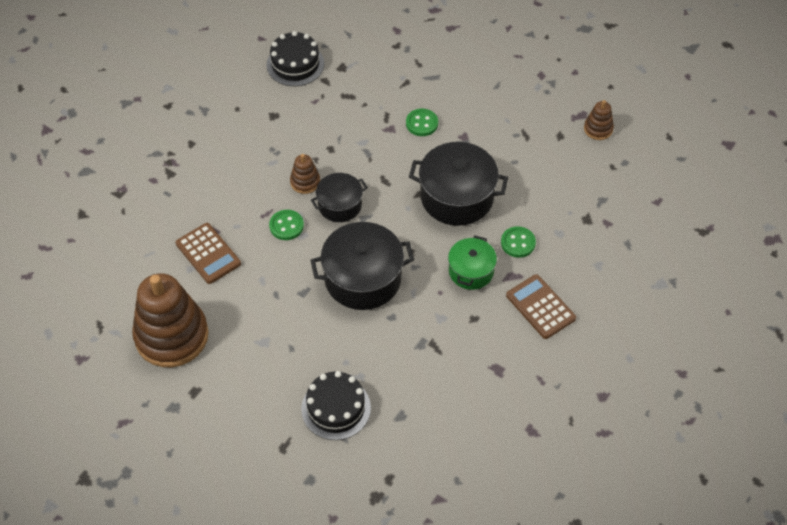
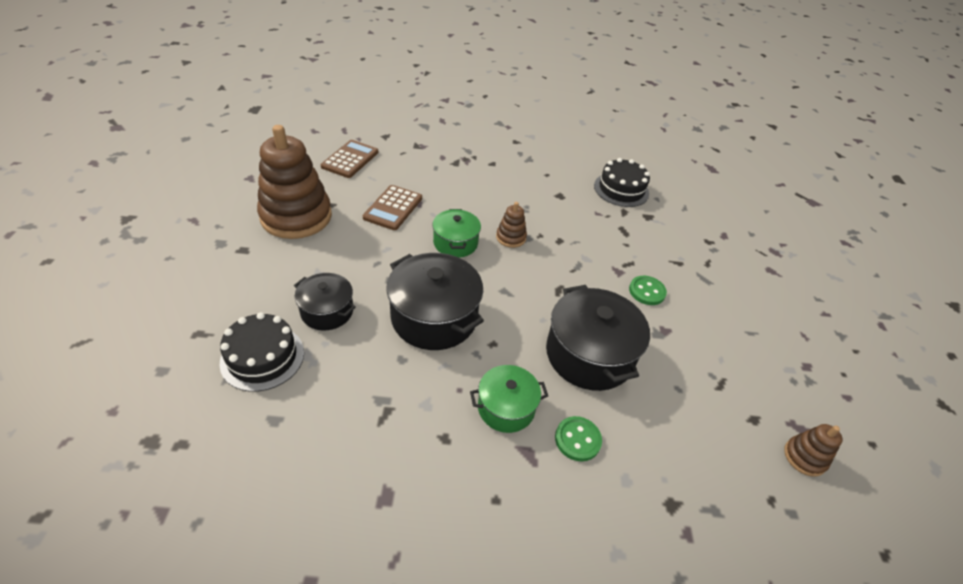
camera: 55 degrees right, 10 degrees down
green button [269,210,304,240] -> green pot [432,209,481,258]
black pot [311,173,368,222] -> black pot moved to [294,273,356,330]
brown calculator [506,274,576,339] -> brown calculator moved to [321,140,378,178]

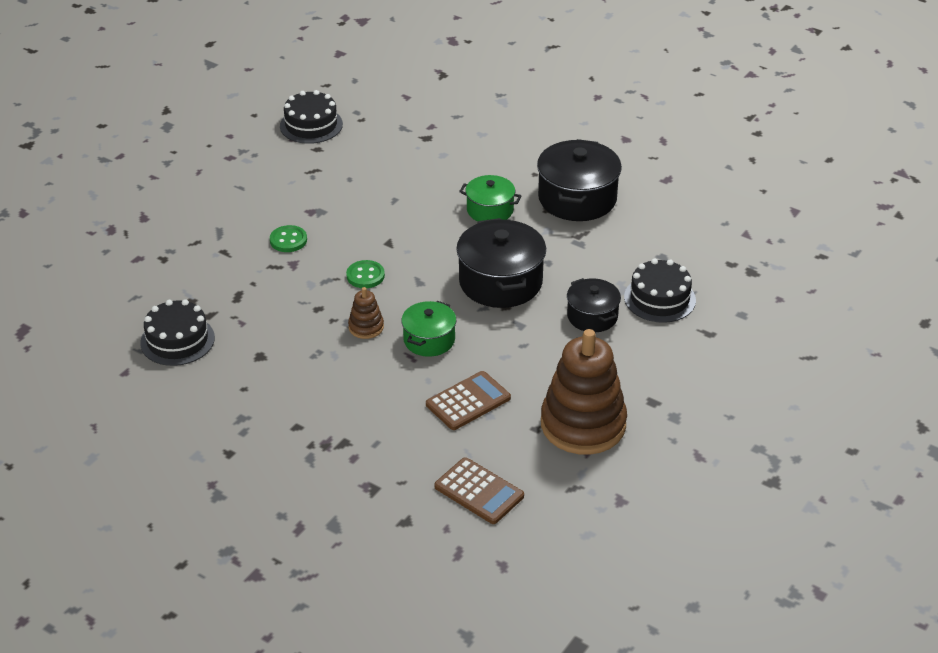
camera: 145 degrees left, 5 degrees down
brown calculator [321,140,378,178] -> brown calculator turned 105 degrees counterclockwise [434,457,524,524]
black pot [546,285,650,391] -> black pot moved to [537,139,622,221]
green button [555,416,602,461] -> green button moved to [346,260,385,288]
brown stacking toy [784,424,843,477] -> black cake [280,90,343,144]

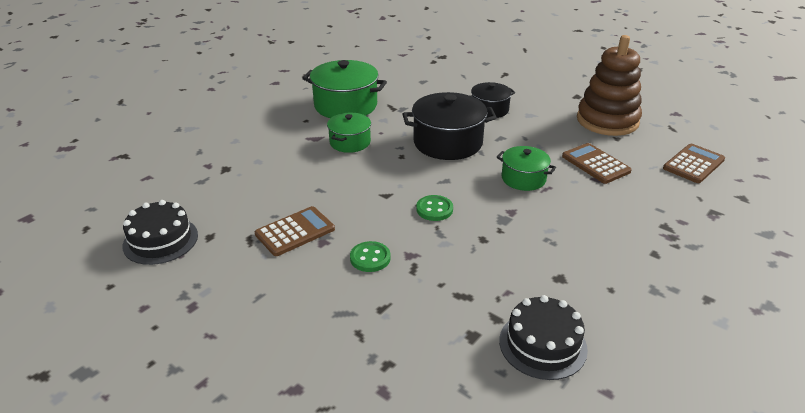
camera: 85 degrees left, 5 degrees down
brown stacking toy [348,287,384,339] -> none
black pot [537,139,622,221] -> green pot [302,60,387,118]
black cake [624,258,696,323] -> none
none -> brown calculator [255,206,335,256]

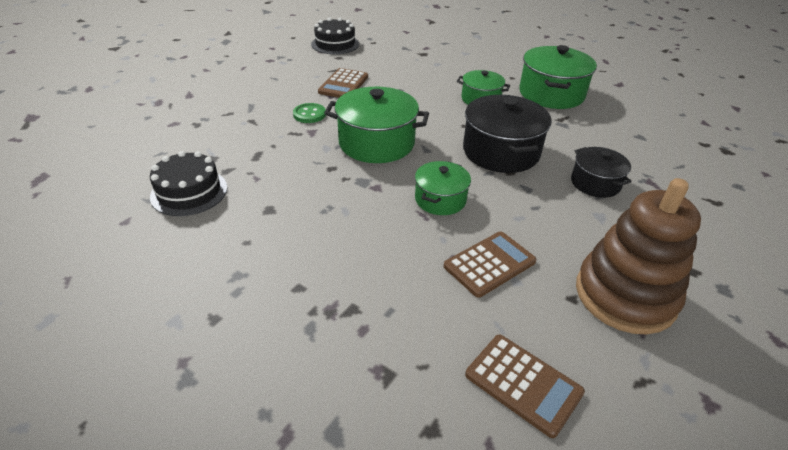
camera: 85 degrees right, 5 degrees up
brown calculator [255,206,335,256] -> brown calculator turned 60 degrees clockwise [318,68,368,98]
green button [416,195,453,221] -> green pot [324,87,429,163]

